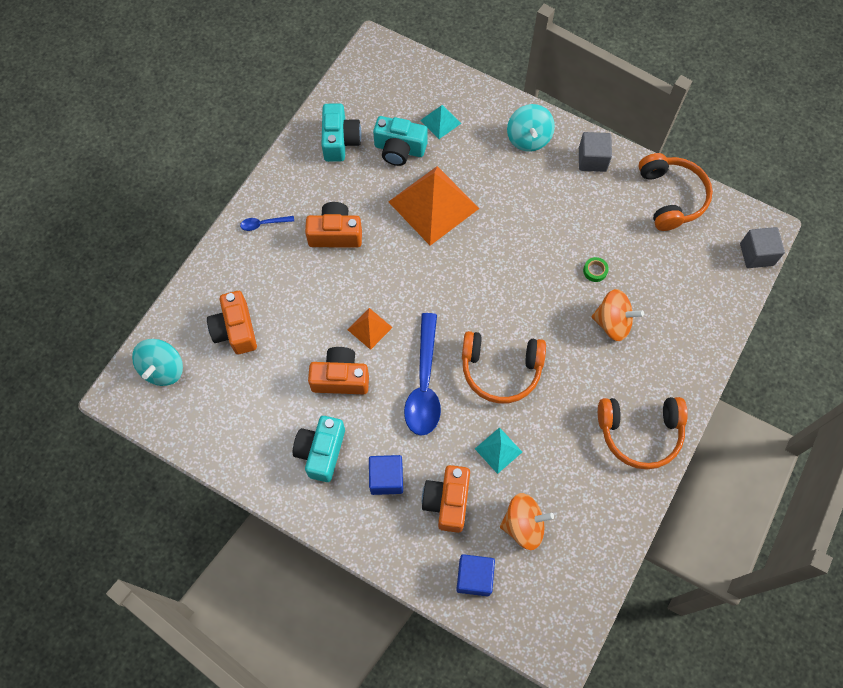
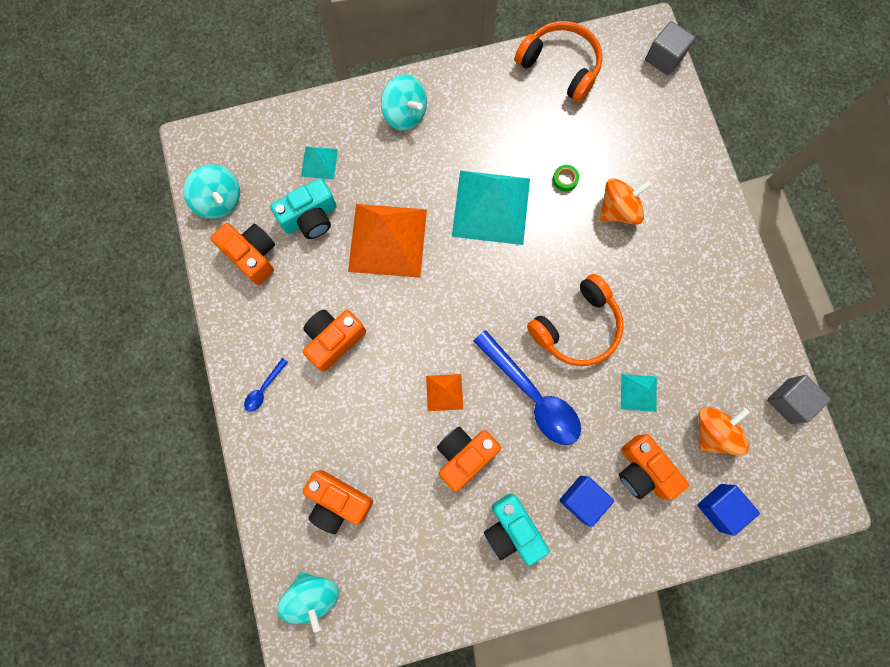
camera: 45 degrees left, 10 degrees up
turquoise camera [322,103,361,162] -> orange camera [210,223,275,285]
grey cube [579,132,612,172] -> grey cube moved to [767,375,831,424]
orange headphones [598,397,688,469] -> none
none -> turquoise spinning top [183,164,240,219]
none -> turquoise pyramid [452,171,530,245]

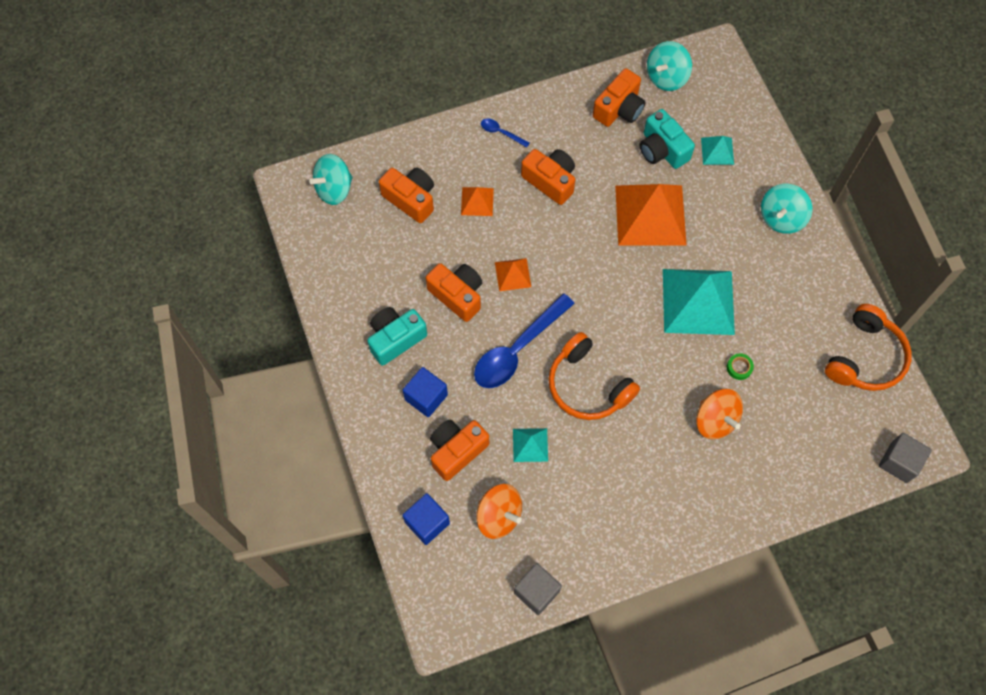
camera: 85 degrees right, 10 degrees down
orange camera [303,470,373,534] -> orange camera turned 105 degrees clockwise [379,167,434,223]
none -> orange pyramid [461,187,494,216]

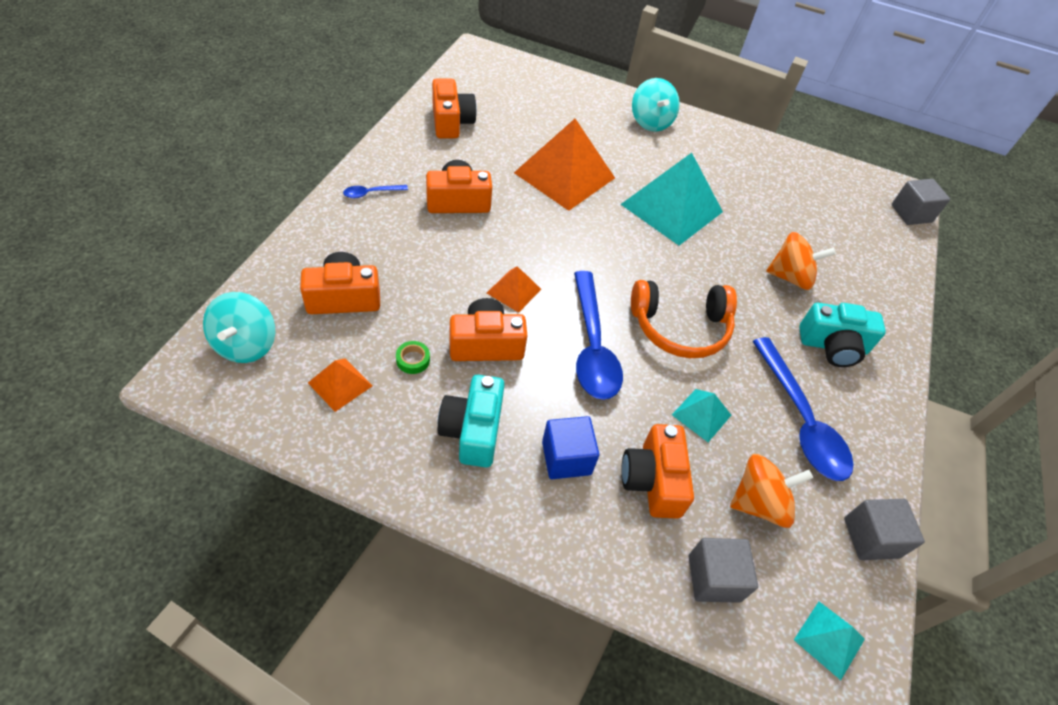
camera: 55 degrees left, 15 degrees down
blue cube [403,493,450,545] -> grey cube [689,538,758,603]
orange pyramid [461,187,494,216] -> orange pyramid moved to [308,358,372,412]
turquoise camera [640,109,695,169] -> turquoise camera moved to [799,303,886,367]
turquoise spinning top [647,41,692,91] -> none
turquoise pyramid [701,136,734,165] -> turquoise pyramid moved to [794,602,865,680]
green tape [727,353,754,380] -> green tape moved to [396,341,430,374]
orange headphones [825,304,912,391] -> none
none -> blue spoon [752,337,854,481]

